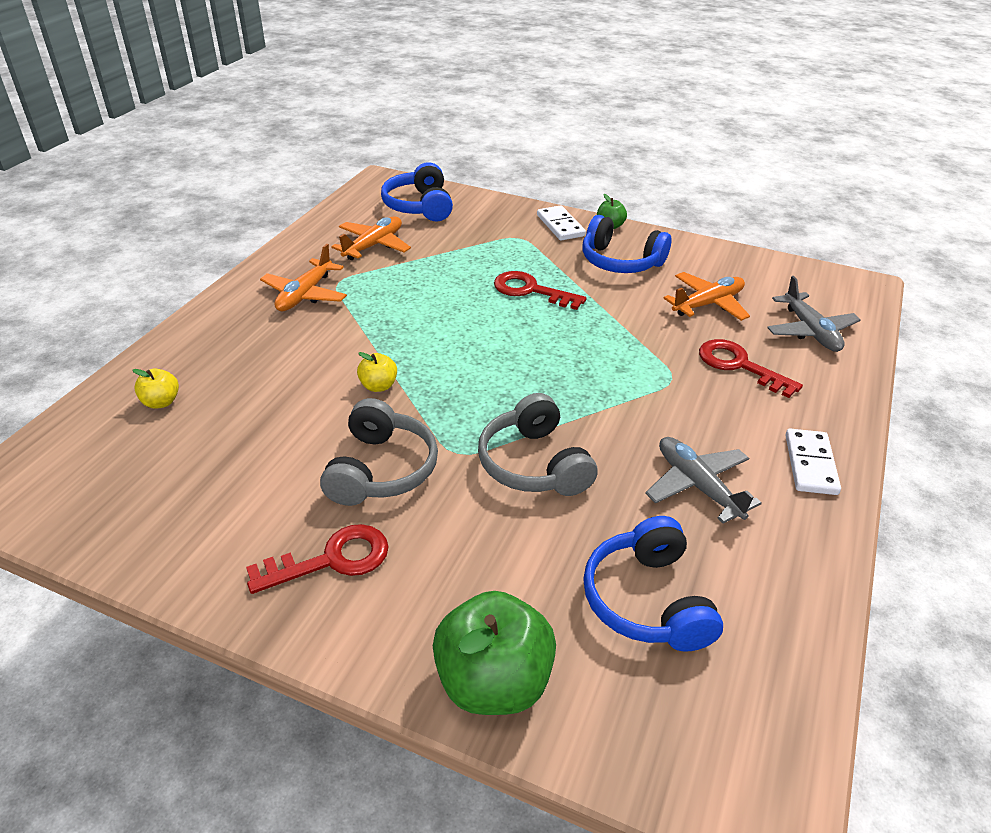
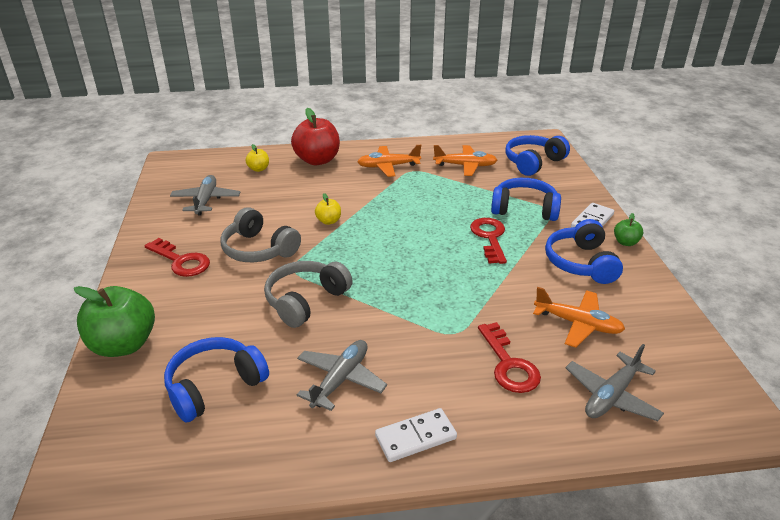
camera: 60 degrees right, 5 degrees down
grey headphones [320,398,438,506] -> grey headphones turned 60 degrees clockwise [220,207,301,262]
red key [699,339,803,398] -> red key turned 150 degrees clockwise [478,322,541,393]
none -> grey plane [170,175,240,216]
none -> red apple [291,108,340,165]
none -> blue headphones [491,178,561,221]

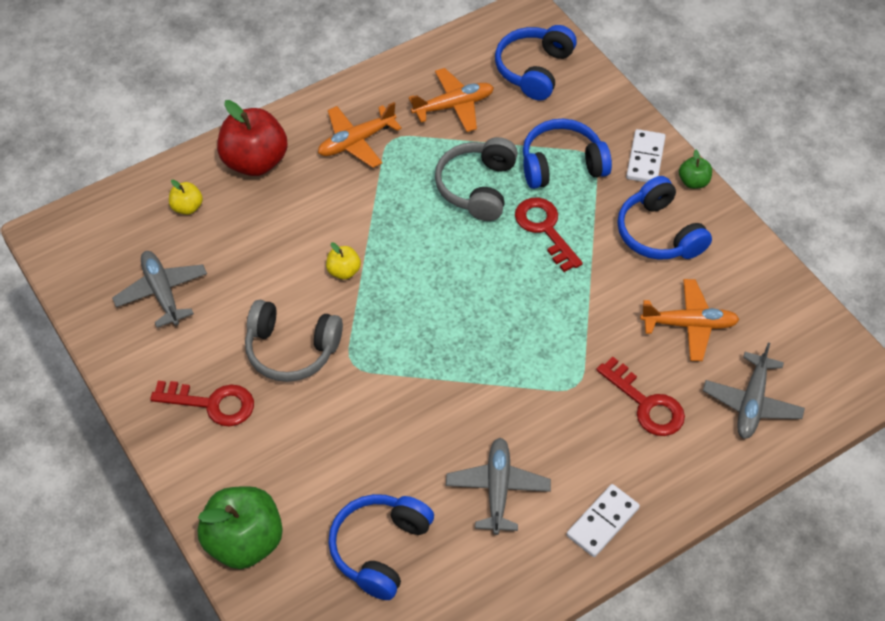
camera: 25 degrees left, 20 degrees up
grey headphones [264,261,353,328] -> grey headphones moved to [435,137,518,221]

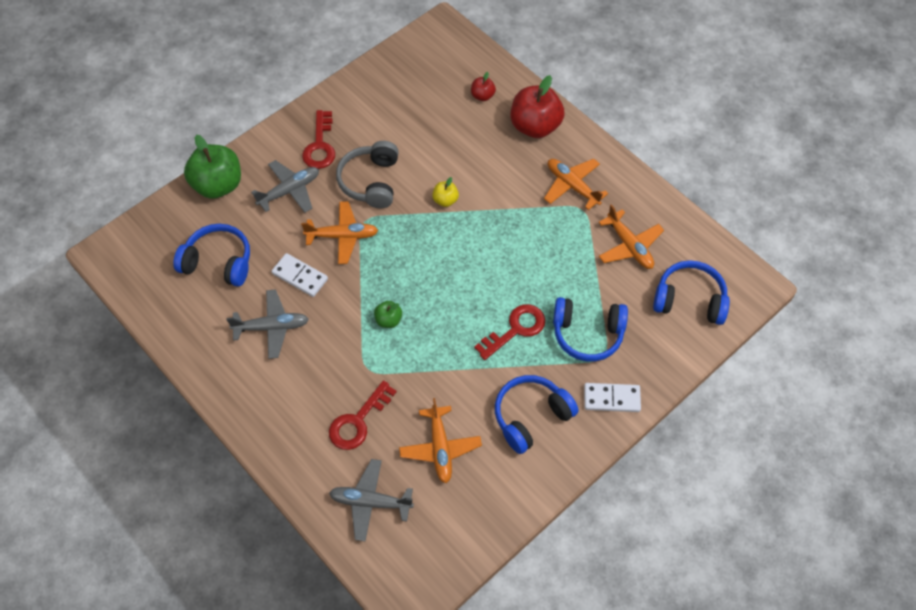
camera: 80 degrees right, 5 degrees up
grey plane [112,251,207,328] -> grey plane moved to [251,160,319,213]
yellow apple [169,180,203,215] -> red apple [471,72,496,101]
grey headphones [435,137,518,221] -> none
blue headphones [523,119,612,189] -> blue headphones turned 120 degrees clockwise [553,297,628,362]
white domino [567,484,640,557] -> white domino moved to [271,253,328,297]
green apple [679,150,712,189] -> green apple moved to [374,301,402,328]
none -> orange plane [301,201,378,264]

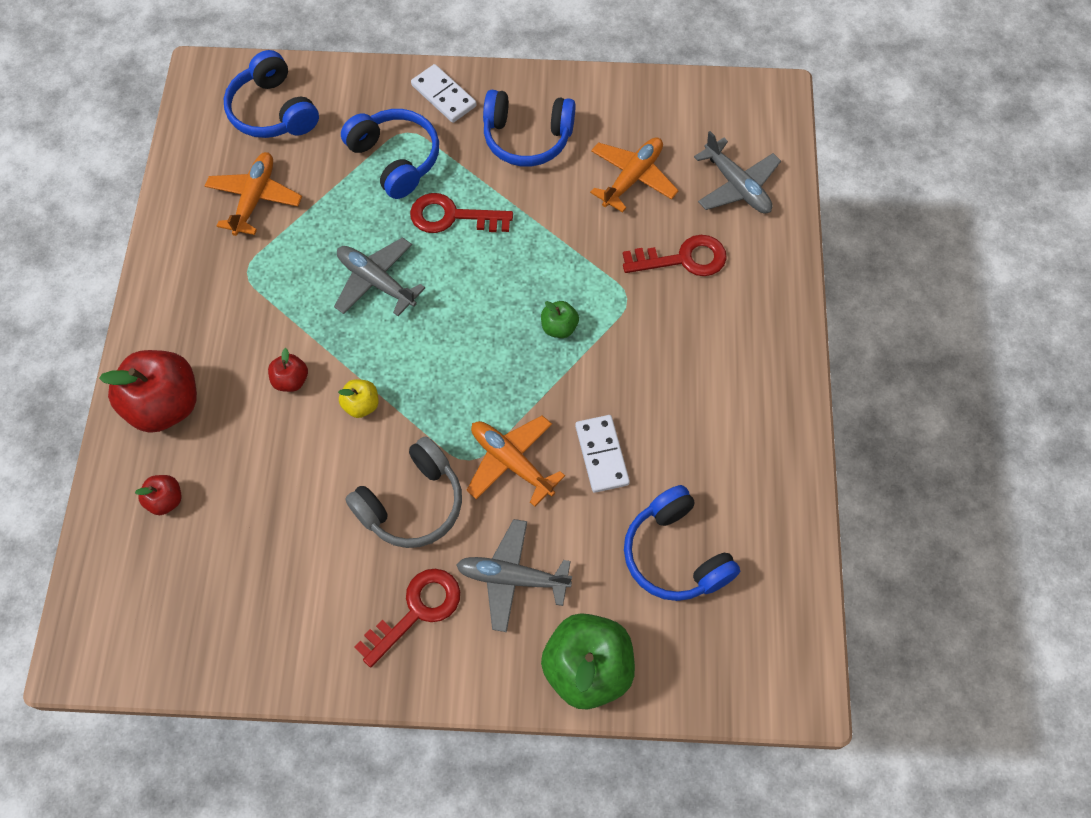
camera: 135 degrees left, 5 degrees up
grey plane [227,289,309,359] -> grey plane moved to [334,237,425,316]
orange plane [544,159,608,210] -> none
none -> red apple [268,348,308,392]

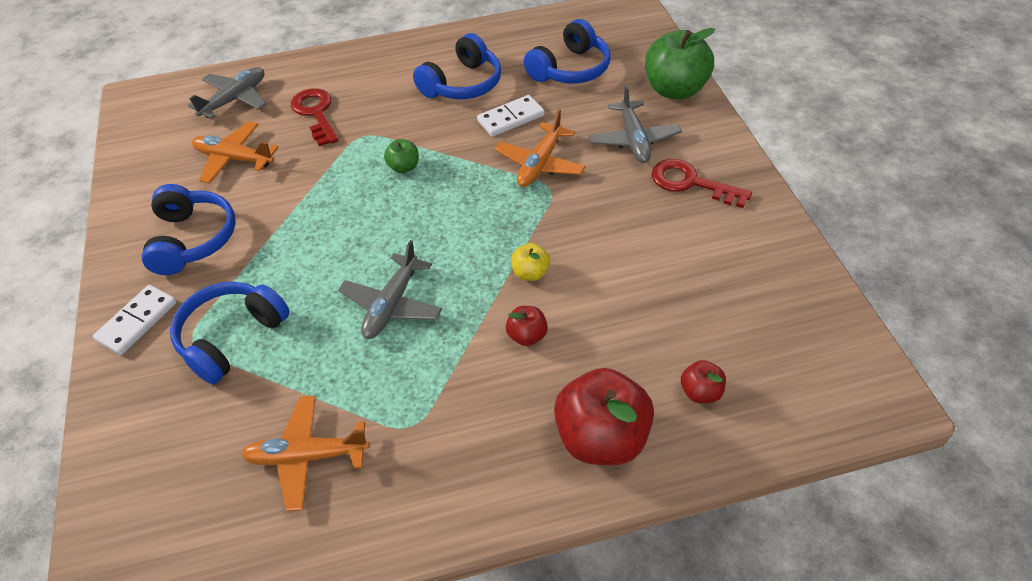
camera: 105 degrees left, 15 degrees down
blue headphones [224,50,319,138] -> blue headphones moved to [413,33,501,99]
grey headphones [345,436,462,548] -> none
red key [410,193,513,233] -> none

